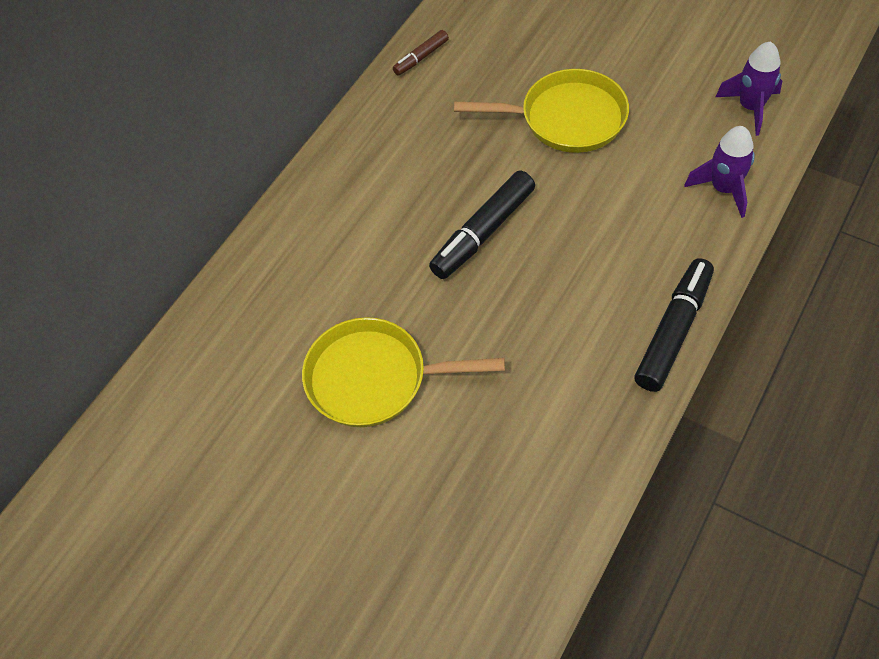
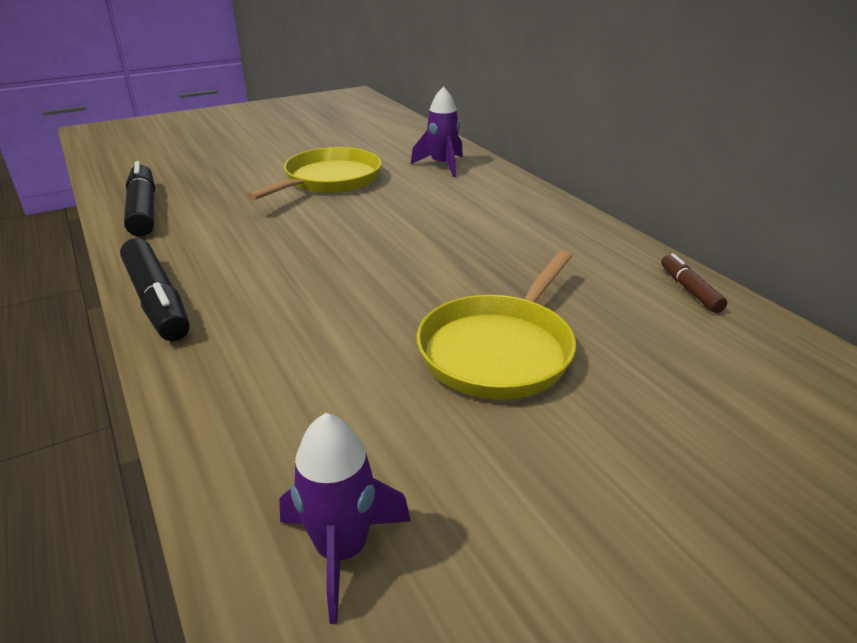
camera: 115 degrees right, 25 degrees down
black marker [429,171,535,279] -> black marker moved to [124,161,155,237]
purple rocket [684,126,755,218] -> purple rocket moved to [411,86,463,177]

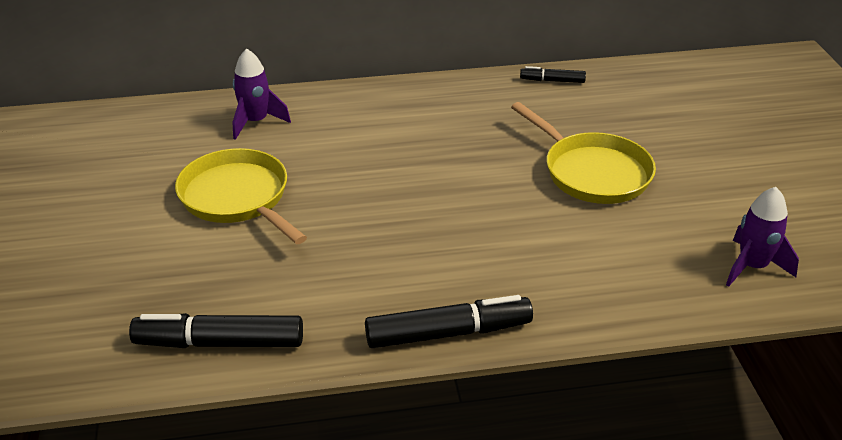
camera: 70 degrees left, 5 degrees up
brown marker [661,253,727,313] -> black marker [520,66,586,83]

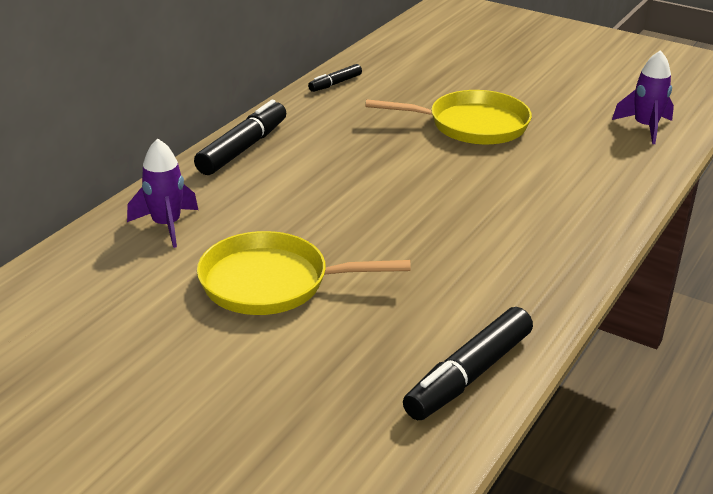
camera: 50 degrees left, 5 degrees down
black marker [365,295,533,348] -> black marker moved to [194,100,286,175]

